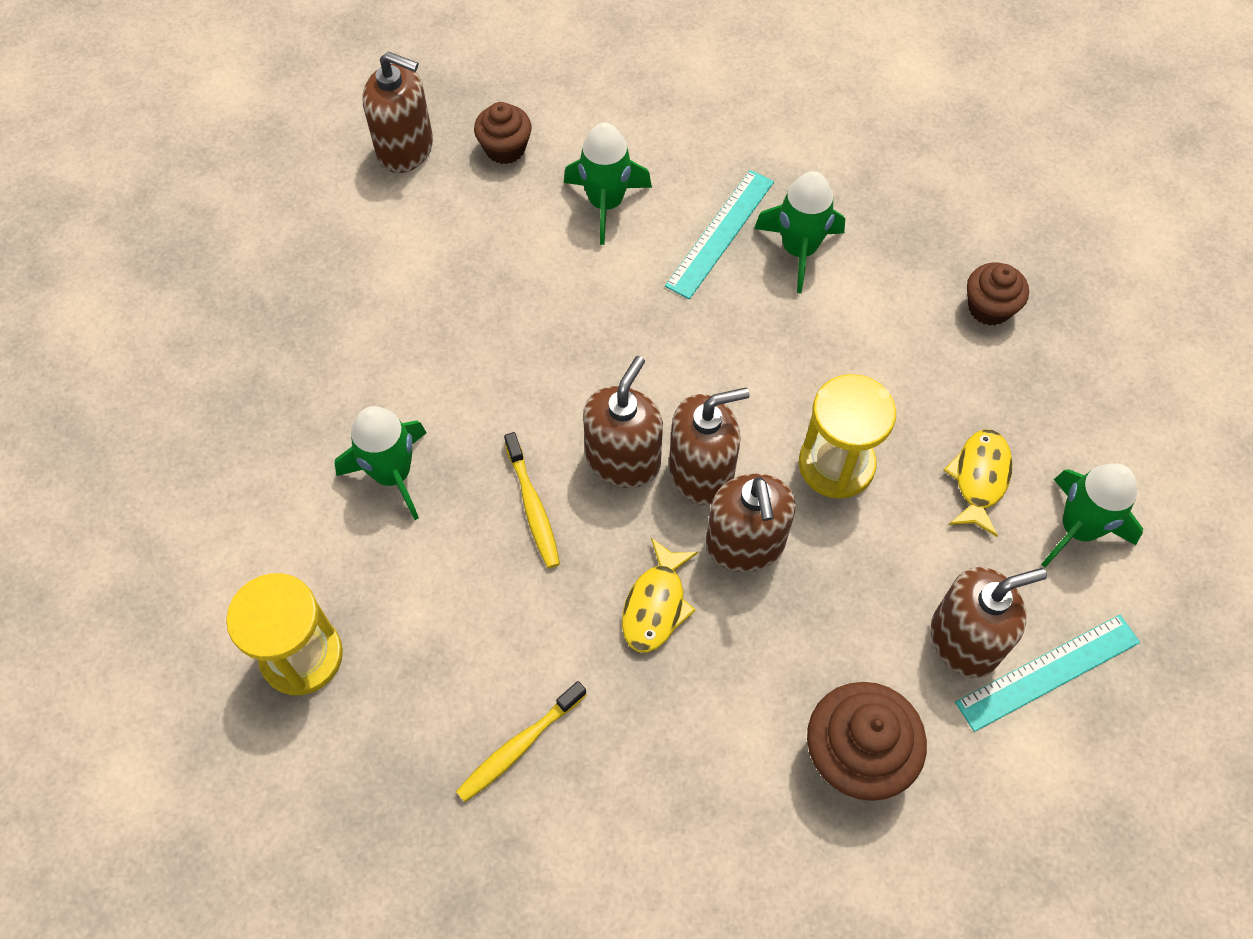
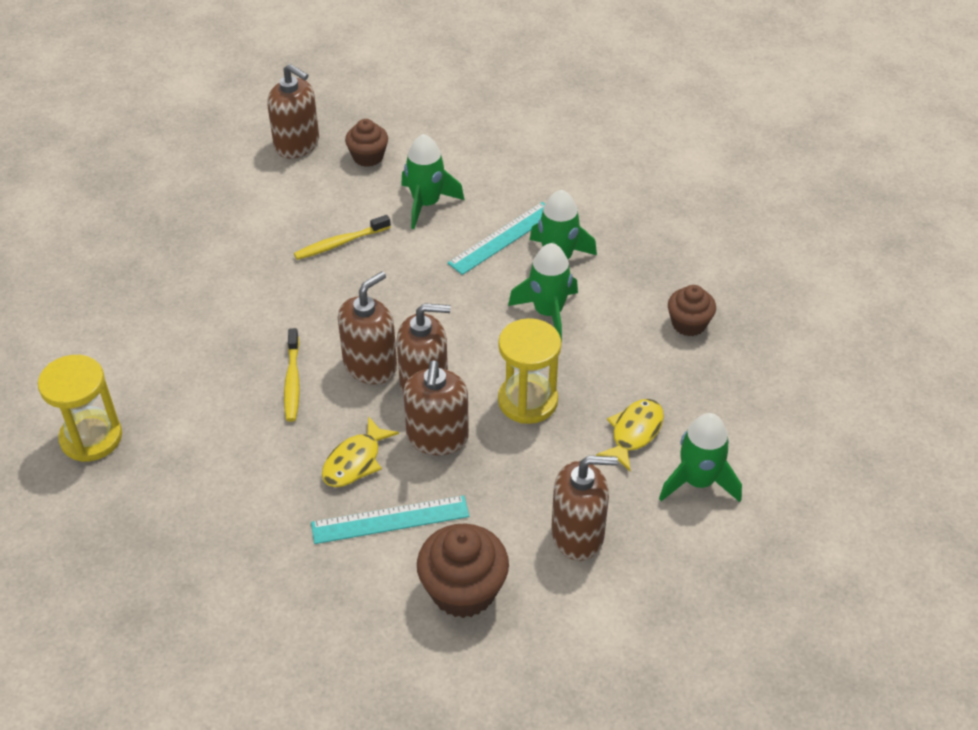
camera: 15 degrees right, 15 degrees down
green rocket [334,406,427,520] -> green rocket moved to [508,243,578,342]
yellow toothbrush [456,681,587,802] -> yellow toothbrush moved to [294,215,391,260]
turquoise ruler [955,615,1140,732] -> turquoise ruler moved to [311,495,469,544]

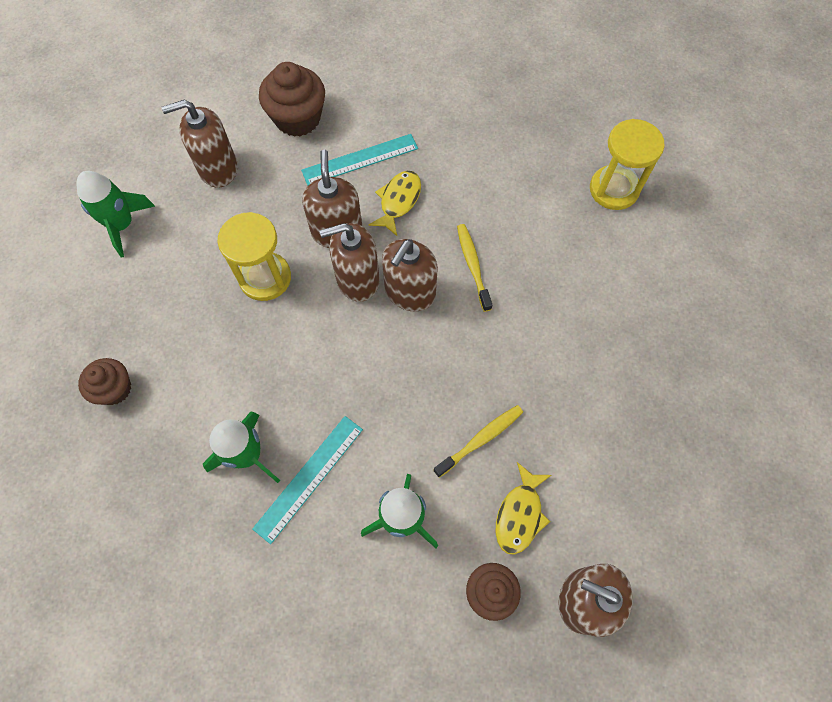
camera: 170 degrees right, 20 degrees up
green rocket [508,243,578,342] -> none
yellow fish [596,399,664,471] -> yellow fish moved to [496,462,552,555]

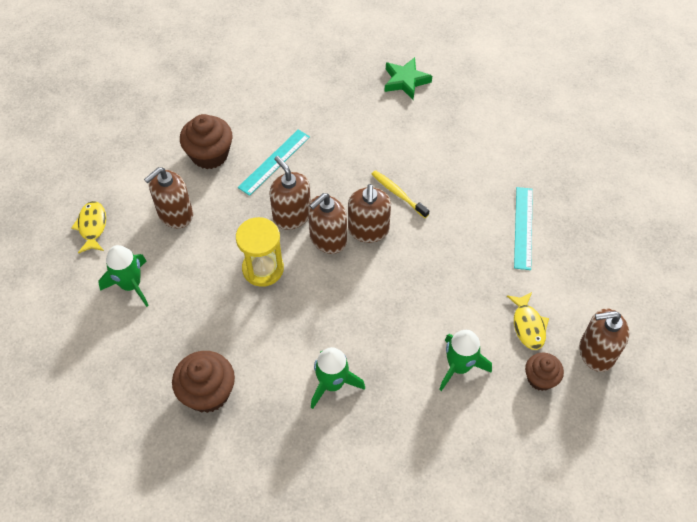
camera: 30 degrees left, 10 degrees down
brown cupcake [78,358,131,405] -> brown cupcake [172,351,235,413], size x1.60
turquoise ruler [252,416,363,544] -> turquoise ruler moved to [514,187,533,270]
yellow fish [368,171,421,236] -> yellow fish moved to [71,201,106,253]
yellow toothbrush [434,405,523,478] -> none
yellow hourglass [590,119,665,210] -> none
none -> green star [384,57,432,99]

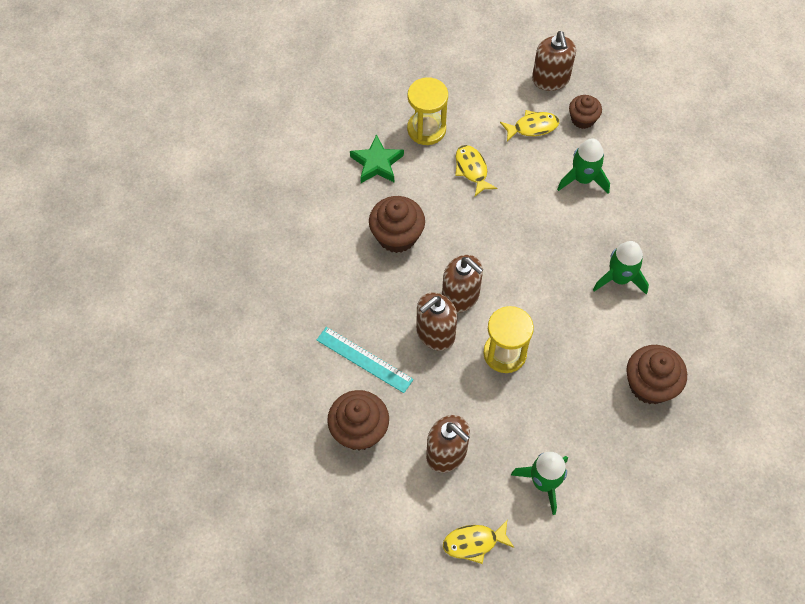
camera: 95 degrees left, 5 degrees up
brown soap dispenser [348,184,391,243] -> none
yellow toothbrush [372,170,430,218] -> brown cupcake [369,196,425,253]
green star [384,57,432,99] -> green star moved to [350,134,404,183]
turquoise ruler [514,187,533,270] -> yellow hourglass [407,77,448,145]
none -> yellow fish [455,145,497,196]

